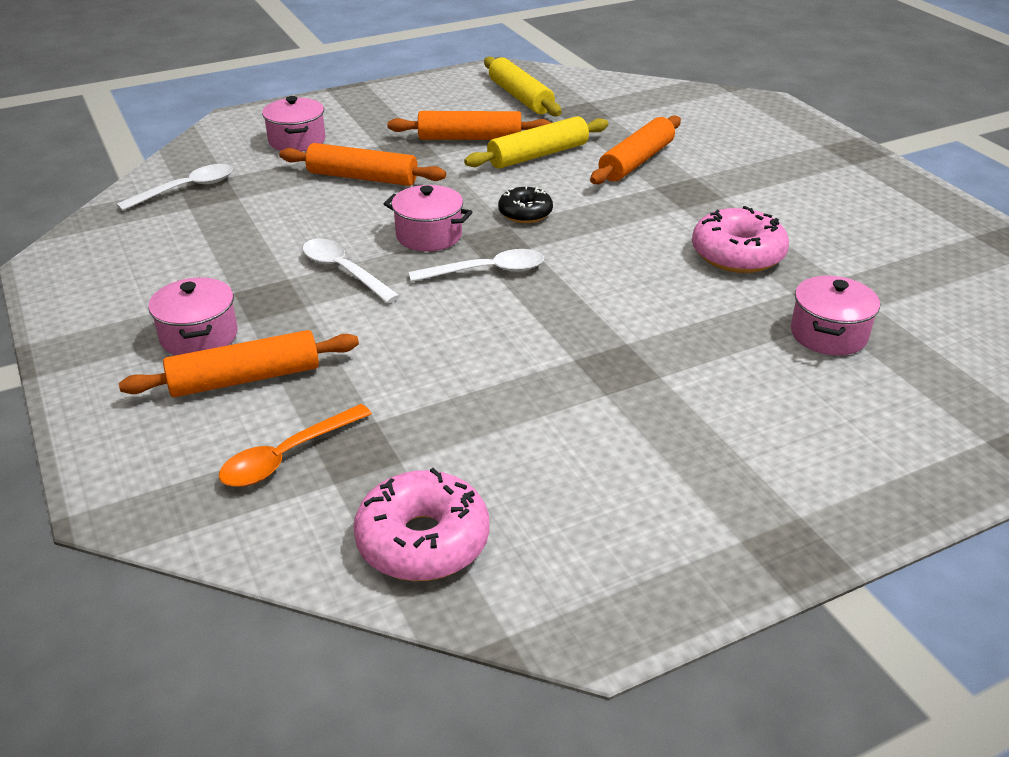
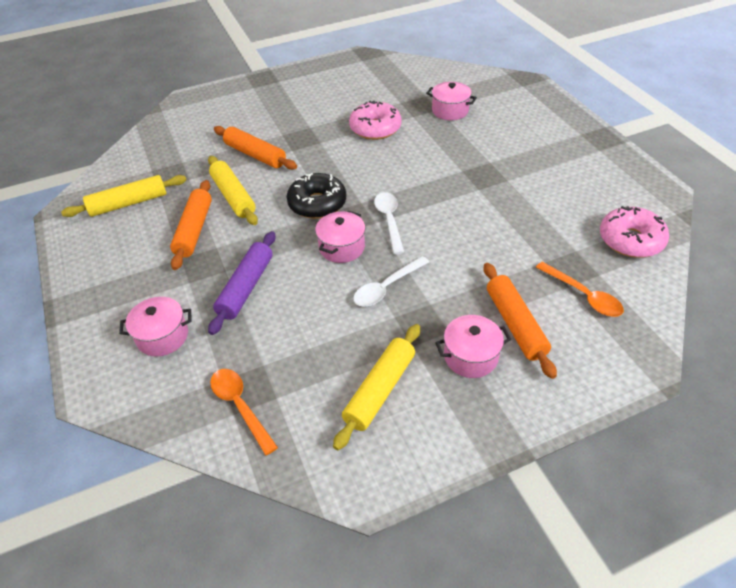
camera: 85 degrees left, 10 degrees up
white spoon [116,164,233,211] -> orange spoon [210,369,278,456]
orange rolling pin [279,143,446,186] -> purple rolling pin [208,231,276,335]
black donut [498,186,553,223] -> black donut [287,173,346,219], size x1.62
none -> yellow rolling pin [333,324,420,450]

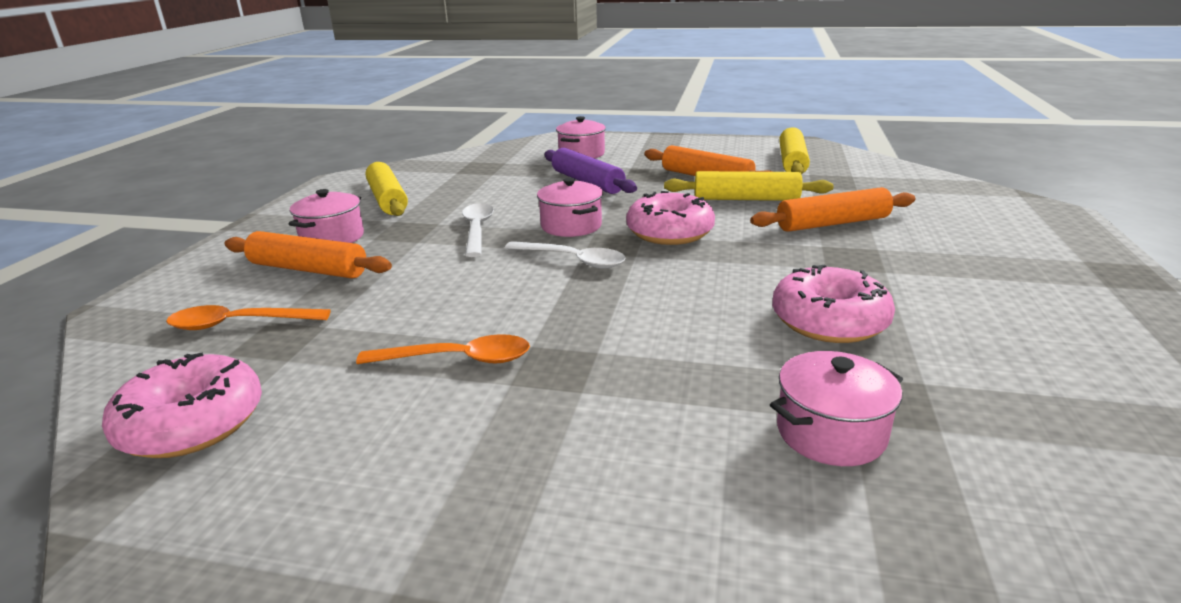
camera: 125 degrees right, 20 degrees down
orange spoon [210,369,278,456] -> orange spoon moved to [356,334,530,364]
black donut [287,173,346,219] -> pink donut [626,191,715,245]

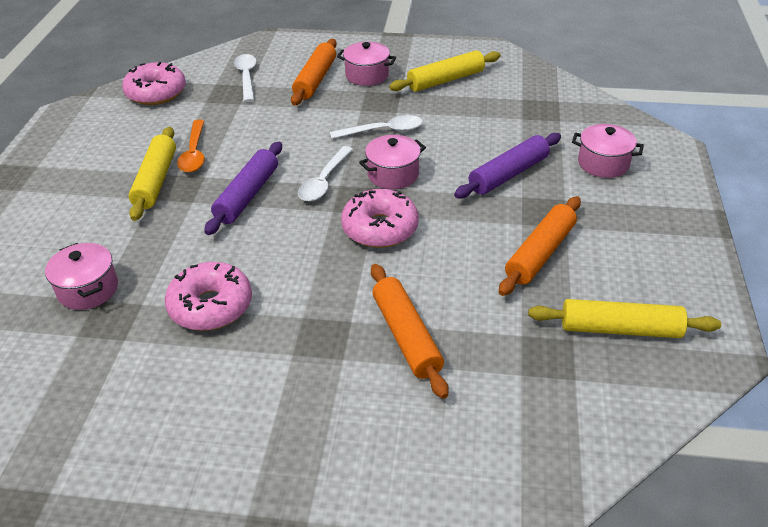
camera: 85 degrees right, 15 degrees up
orange spoon [166,305,331,330] -> white spoon [234,54,257,102]
yellow rolling pin [664,171,833,201] -> yellow rolling pin moved to [129,127,176,221]
none -> purple rolling pin [204,142,282,235]

